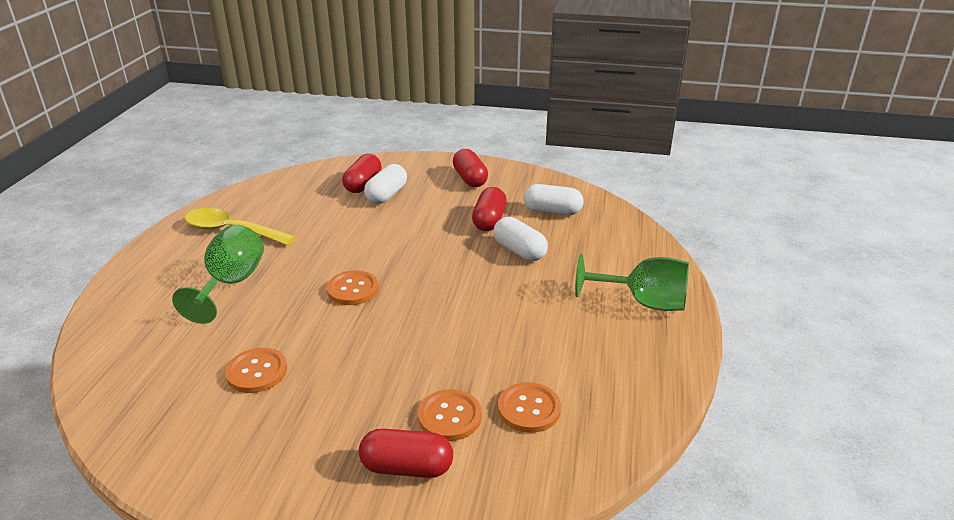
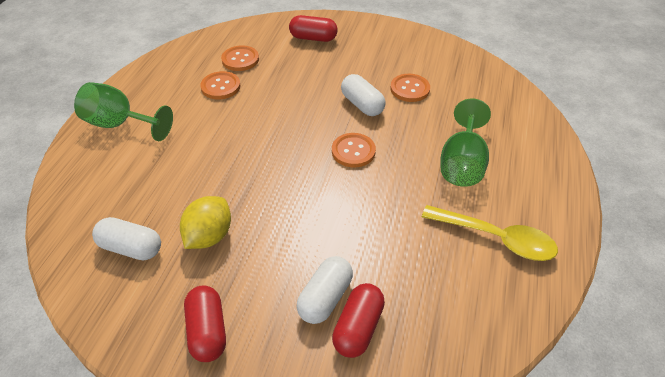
camera: 175 degrees left, 15 degrees up
orange button [418,389,482,441] -> orange button moved to [200,71,241,99]
red capsule [472,187,507,231] -> yellow lemon [180,196,231,249]
white capsule [493,217,548,261] -> white capsule moved to [341,74,386,116]

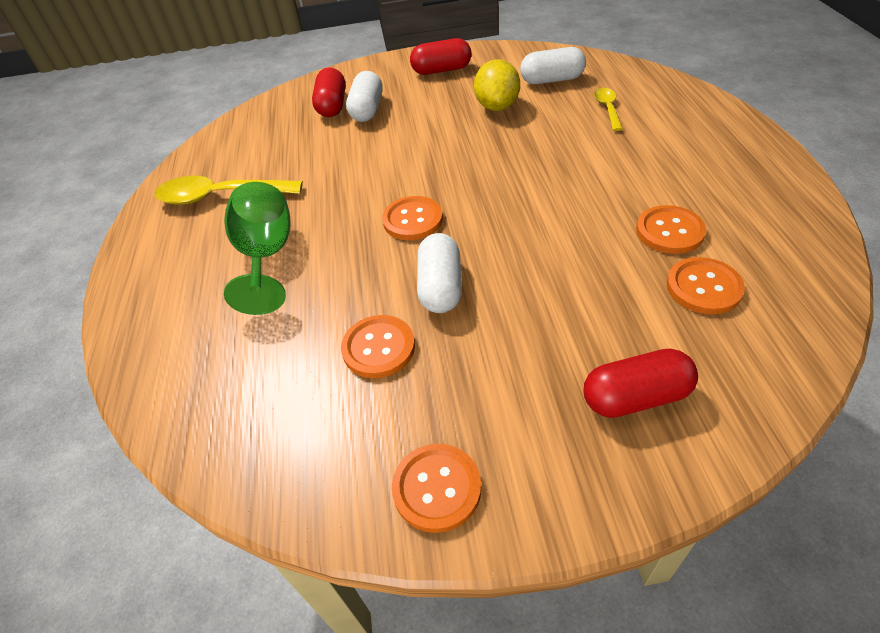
camera: 160 degrees right, 0 degrees up
green goblet [74,82,173,141] -> none
red capsule [184,285,226,362] -> red capsule turned 60 degrees counterclockwise [410,38,471,75]
white capsule [341,74,386,116] -> white capsule turned 60 degrees clockwise [417,233,462,313]
none -> orange button [392,444,481,533]
none -> yellow spoon [594,88,623,131]

